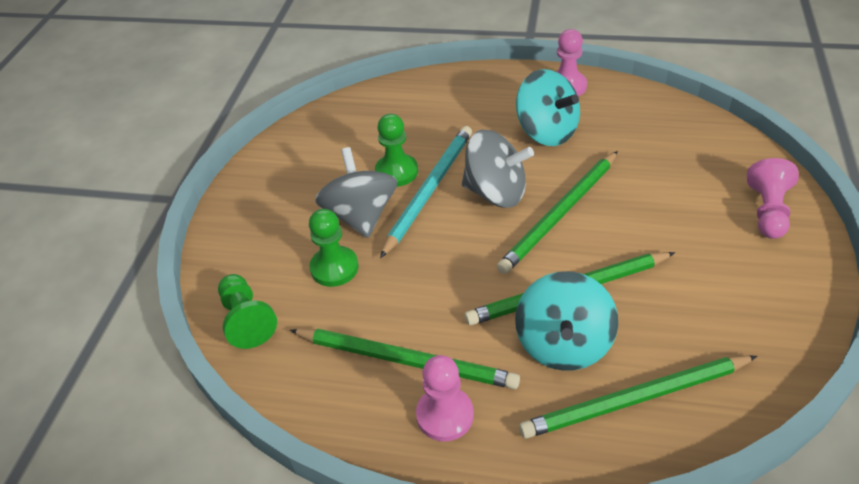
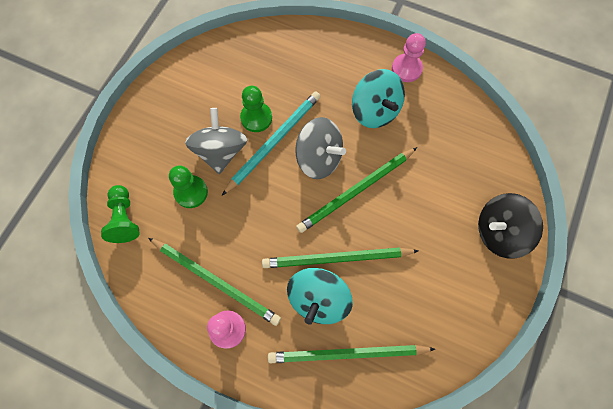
camera: 10 degrees right, 25 degrees up
pink pawn [747,158,799,239] -> black spinning top [478,193,543,259]

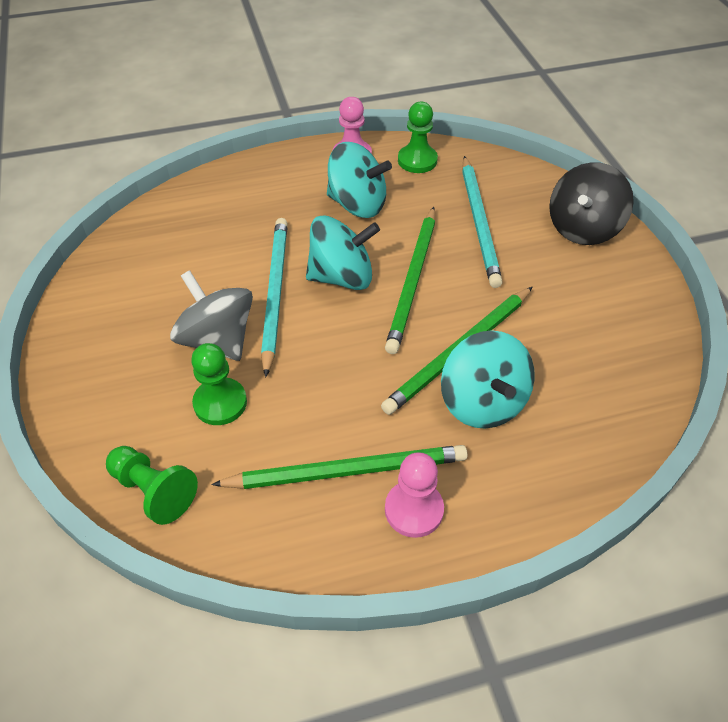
camera: 40 degrees left, 20 degrees down
green pawn [240,86,272,132] -> green pawn moved to [398,102,438,173]
green pencil [268,345,435,363] -> none
grey spinning top [295,117,346,179] -> turquoise spinning top [306,215,380,290]
none -> turquoise pencil [462,156,503,288]

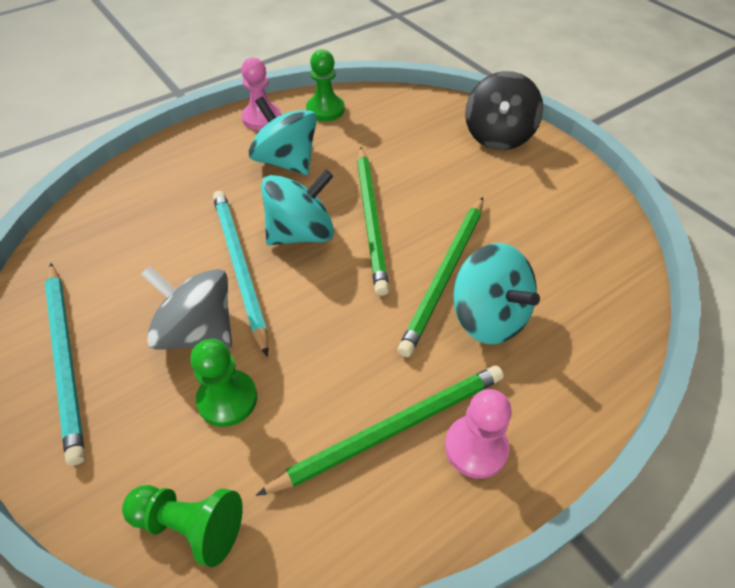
camera: 20 degrees left, 0 degrees up
turquoise spinning top [327,142,392,218] -> turquoise spinning top turned 135 degrees counterclockwise [249,96,317,175]
turquoise pencil [462,156,503,288] -> turquoise pencil moved to [45,263,85,466]

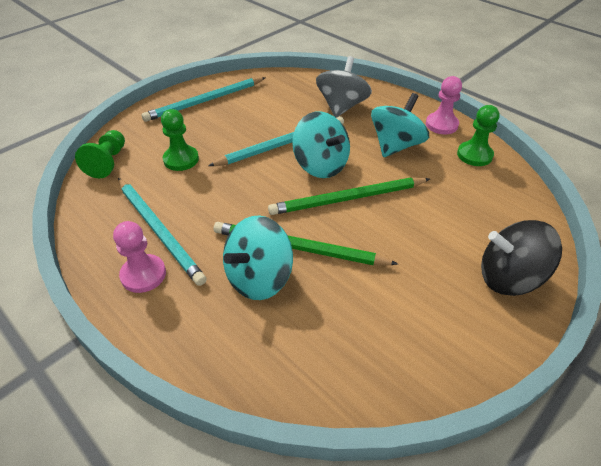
camera: 80 degrees right, 5 degrees down
grey spinning top [141,266,232,350] -> grey spinning top moved to [316,56,372,118]
green pencil [256,365,504,496] -> turquoise pencil [118,178,207,286]

